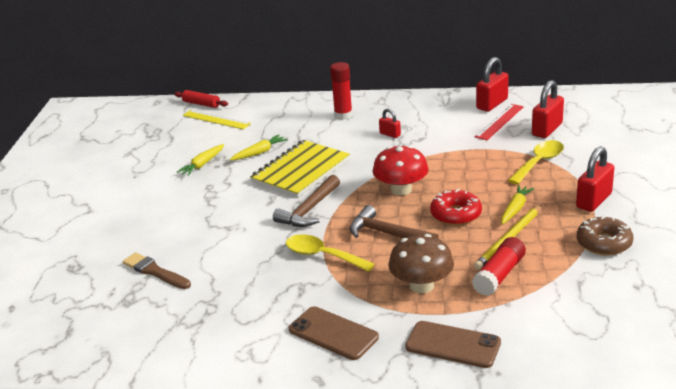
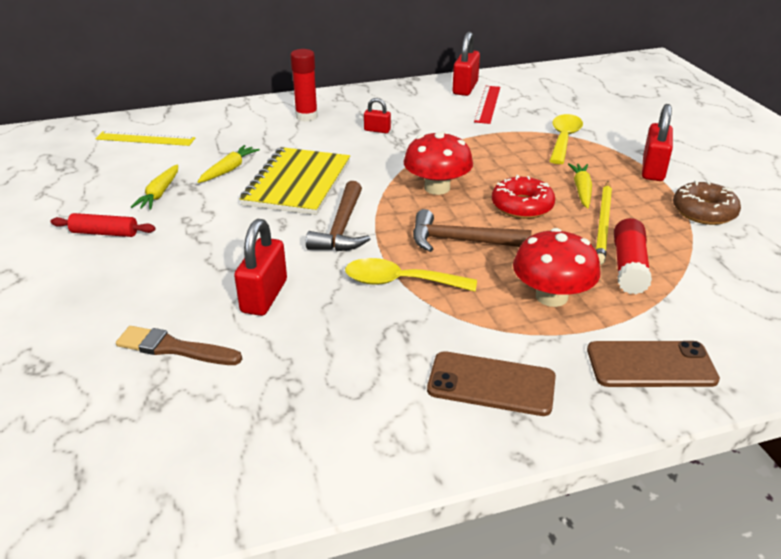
camera: 25 degrees left, 5 degrees up
red rolling pin [174,90,228,108] -> red rolling pin moved to [50,213,155,237]
brown mushroom [388,234,454,293] -> red mushroom [513,228,600,307]
red padlock [532,80,564,138] -> red padlock moved to [234,219,287,316]

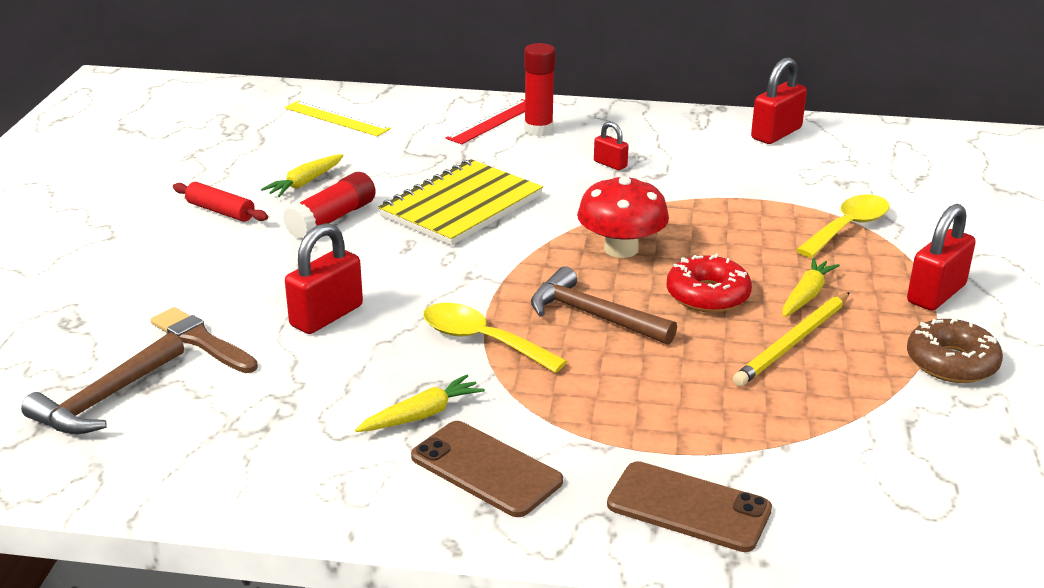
camera: 25 degrees right, 5 degrees down
yellow carrot [198,145,260,183] -> yellow carrot moved to [355,375,485,432]
brown hammer [306,181,370,251] -> brown hammer moved to [21,332,184,435]
red ruler [474,86,500,124] -> red ruler moved to [446,99,525,144]
red mushroom [513,228,600,307] -> none
red glue stick [614,218,652,294] -> red glue stick moved to [283,172,376,239]

